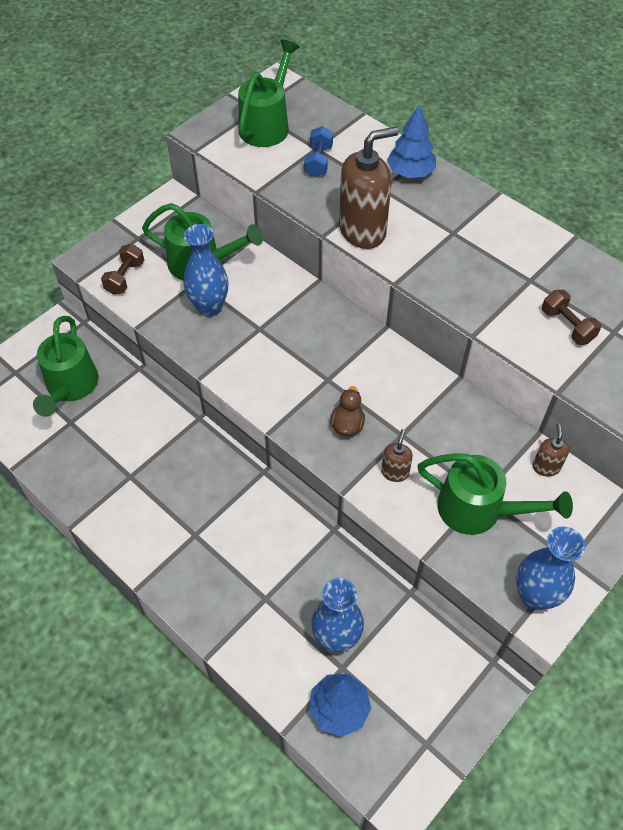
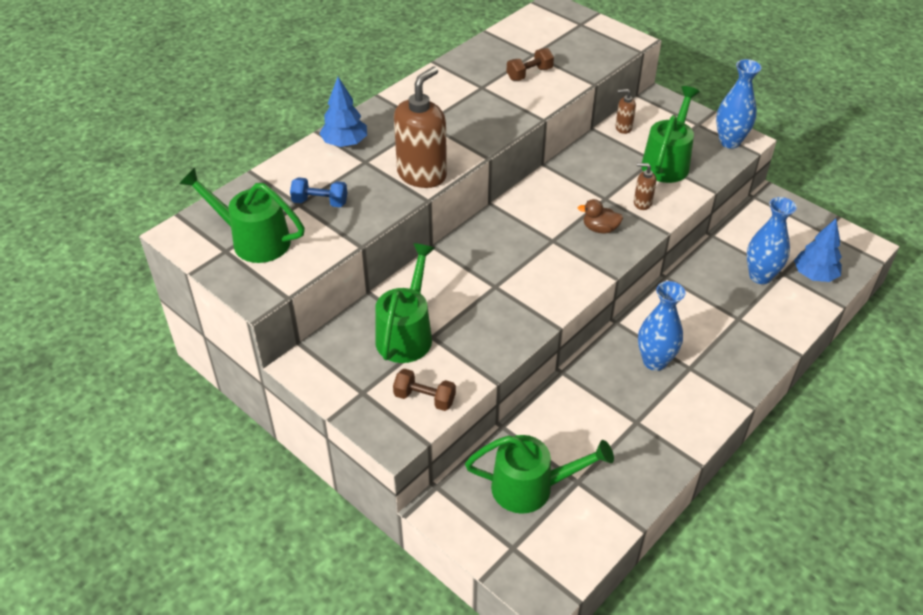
camera: 90 degrees left, 10 degrees down
blue vase [183,224,228,317] -> blue vase moved to [638,281,686,371]
brown soap dispenser [339,127,399,249] -> brown soap dispenser turned 60 degrees clockwise [394,66,447,188]

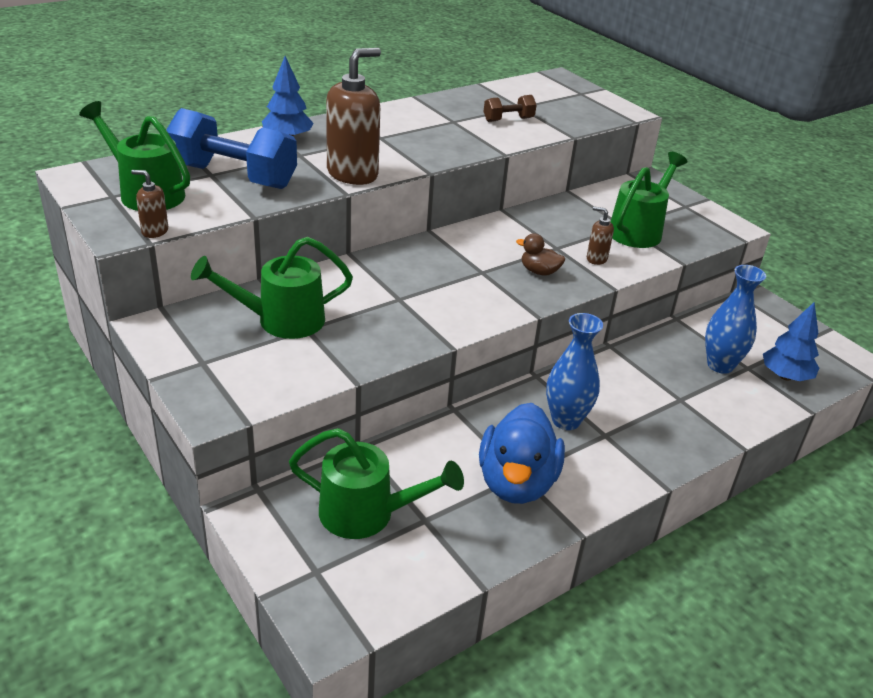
camera: 10 degrees right, 10 degrees down
blue dumbbell [290,177,347,207] -> blue dumbbell [166,108,297,189], size x2.10
green watering can [375,243,435,363] -> green watering can turned 135 degrees counterclockwise [191,237,353,339]
brown dumbbell [393,369,456,411] -> none
brown soap dispenser [616,89,636,134] -> brown soap dispenser moved to [131,170,168,238]
blue vase [716,59,762,149] -> none
none -> blue duck [479,403,565,504]

